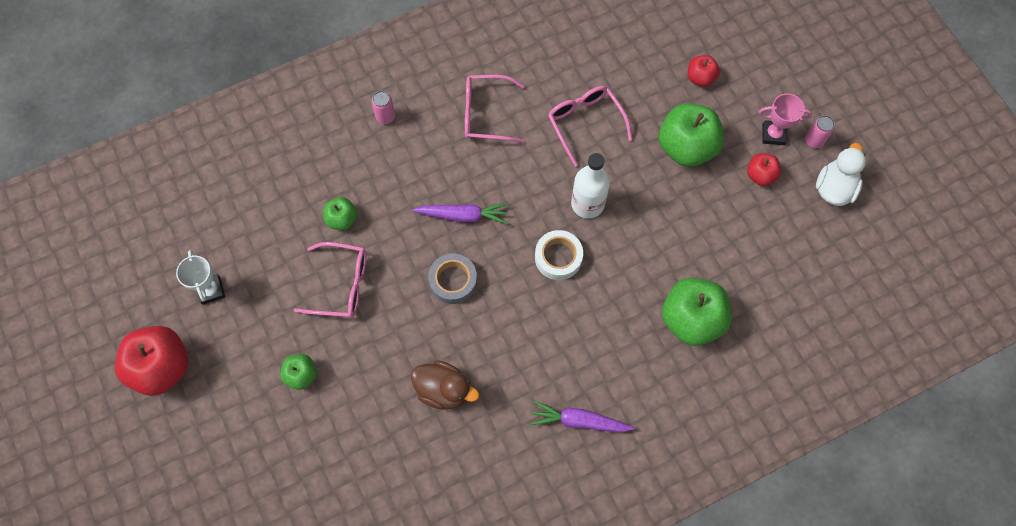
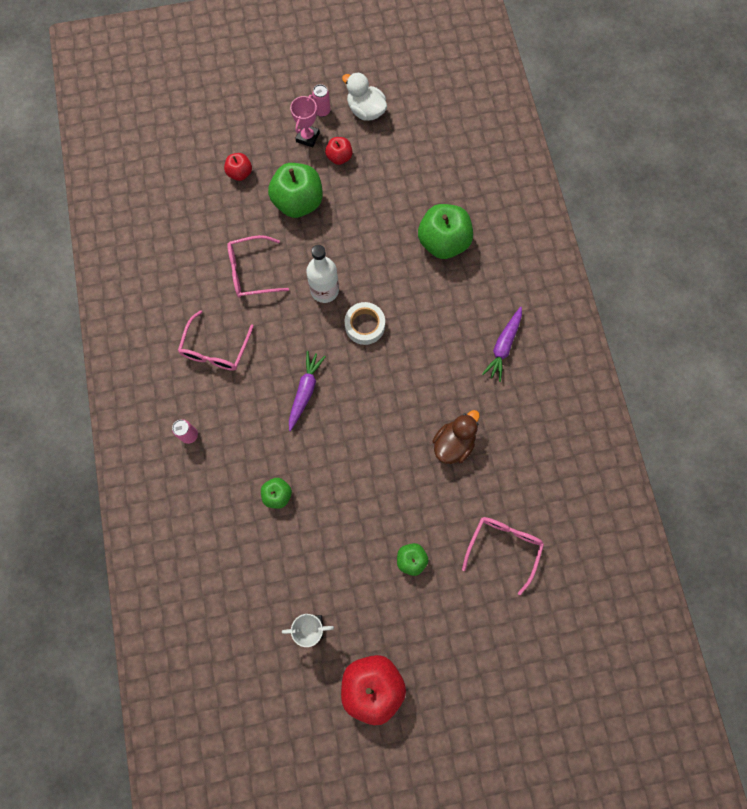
camera: 75 degrees left, 5 degrees up
pink glasses [294,242,366,318] -> pink glasses moved to [462,517,544,595]
grey tape [428,254,477,304] -> none

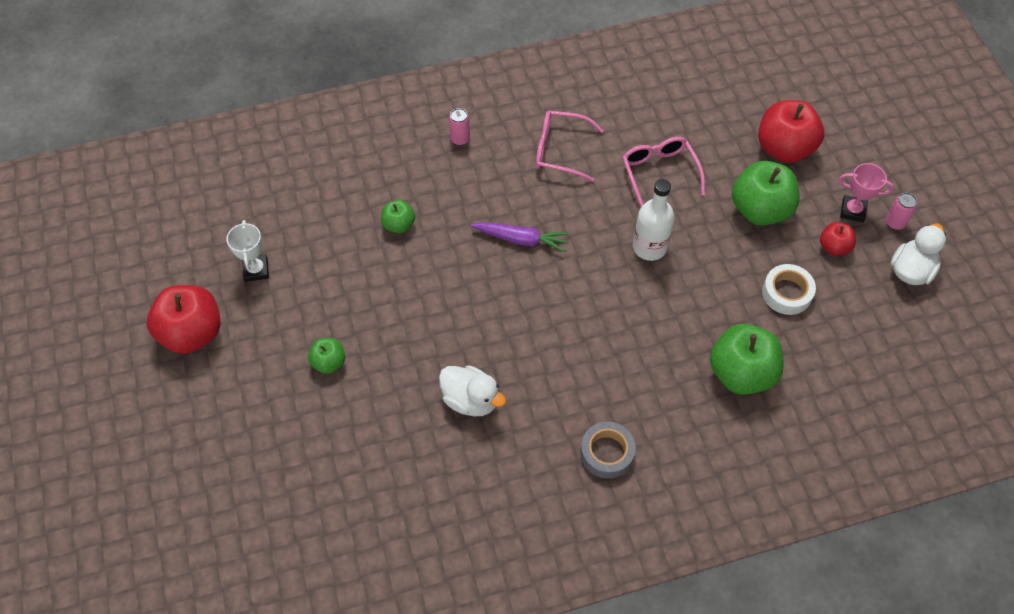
camera: 85 degrees right, 15 degrees down
red apple [224,153,252,181] -> red apple [758,100,824,163], size x1.93
white tape [345,302,385,345] -> white tape moved to [762,264,816,315]
brown duck [433,410,480,464] -> white duck [439,365,506,417]
pink glasses [462,517,544,595] -> none
purple carrot [482,307,522,382] -> grey tape [580,422,636,479]

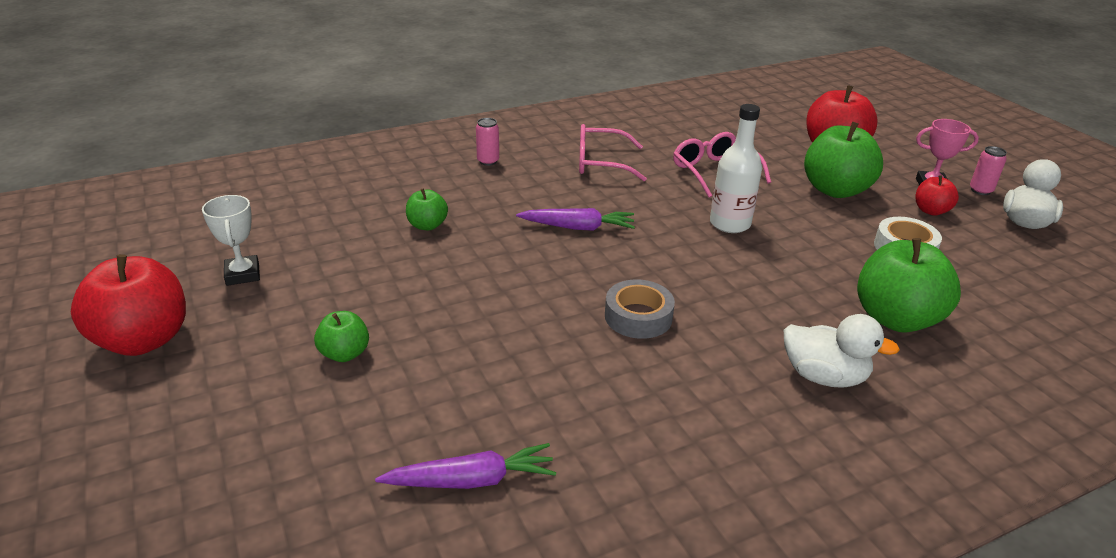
camera: 10 degrees left, 25 degrees down
white duck [439,365,506,417] -> white duck moved to [784,314,900,388]
grey tape [580,422,636,479] -> grey tape moved to [605,279,675,339]
none -> purple carrot [375,443,556,489]

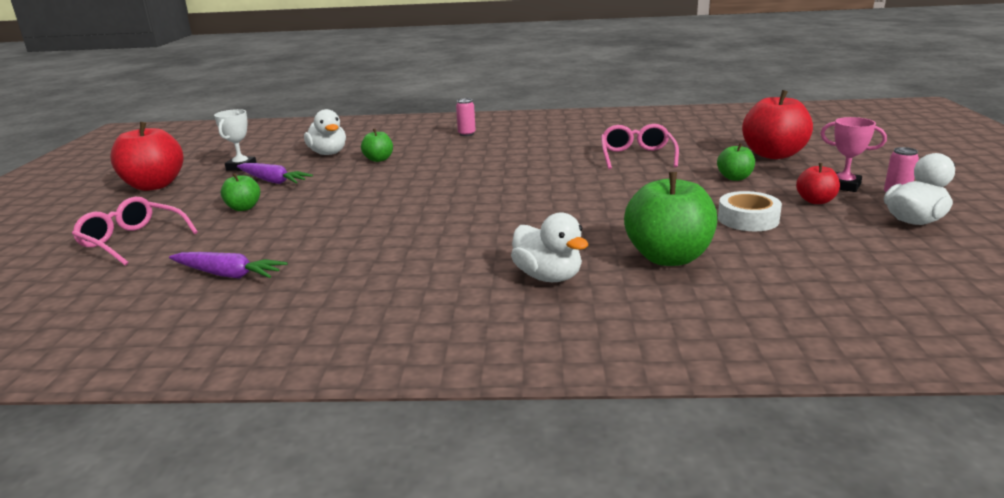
camera: 30 degrees right, 10 degrees down
purple carrot [516,208,635,231] -> purple carrot moved to [237,163,313,184]
pink glasses [579,124,647,181] -> pink glasses moved to [72,197,198,266]
grey tape [605,279,675,339] -> none
white bottle [710,104,762,233] -> none
green apple [804,121,883,198] -> green apple [717,143,755,181], size x0.52
none -> white duck [304,109,346,155]

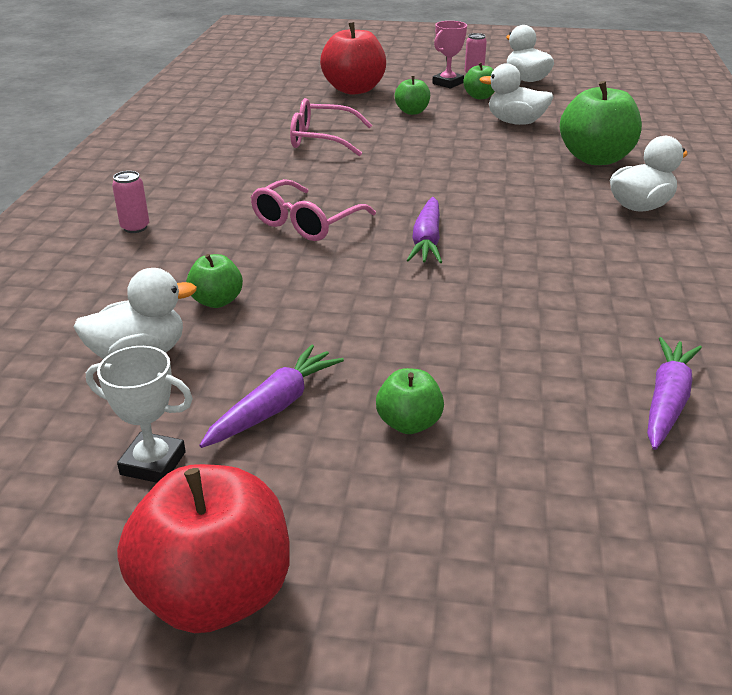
camera: 85 degrees left, 10 degrees up
pink glasses [72,197,198,266] -> pink glasses moved to [251,179,376,241]
white tape [718,191,782,231] -> white duck [479,63,554,125]
red apple [796,163,840,204] -> green apple [463,62,495,99]
none -> purple carrot [407,197,442,263]

